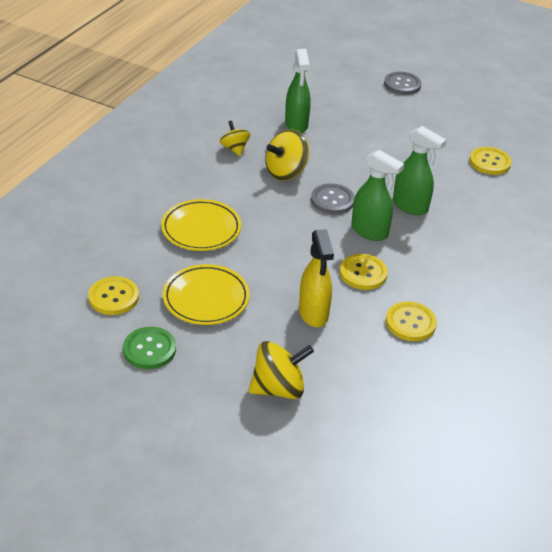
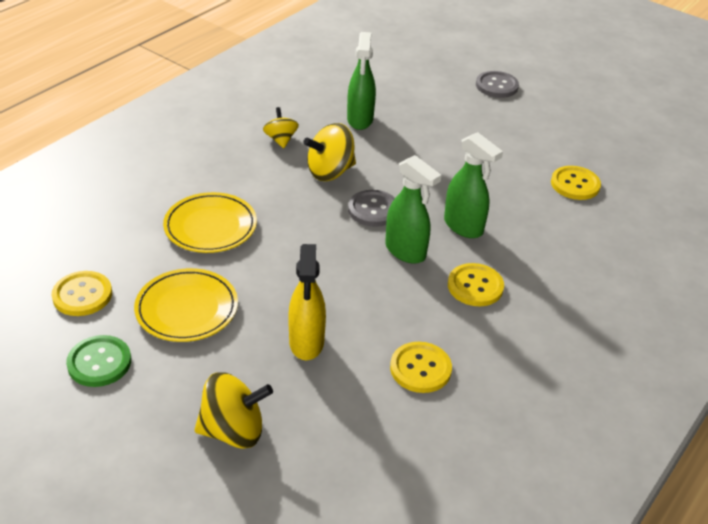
camera: 10 degrees right, 0 degrees up
yellow button [340,254,388,290] -> yellow button moved to [448,263,504,306]

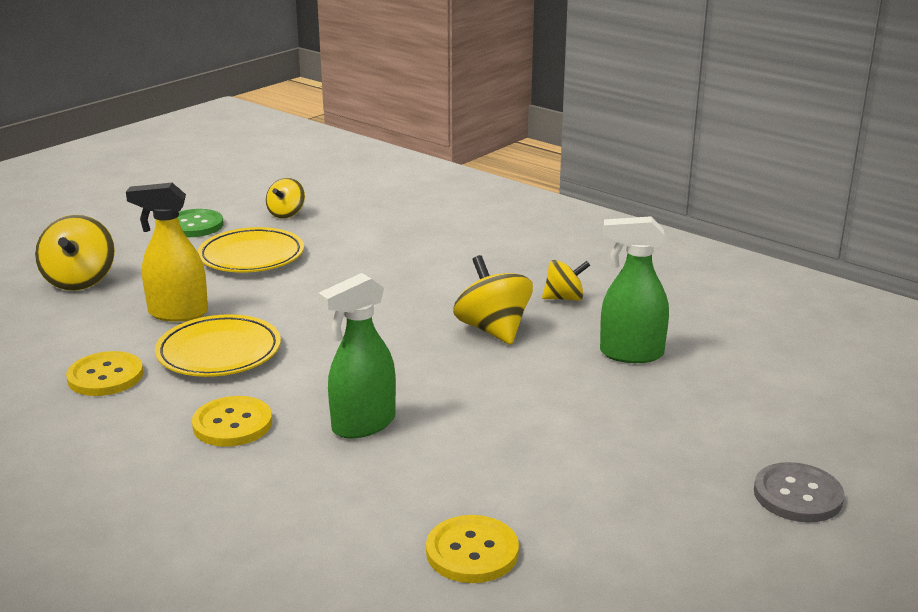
camera: 95 degrees right, 15 degrees down
yellow button [52,271,112,316] -> yellow spinning top [266,178,305,218]
yellow plate [163,192,257,253] -> yellow plate moved to [155,314,281,377]
grey button [348,190,395,227] -> none
green spray bottle [385,155,441,264] -> none

